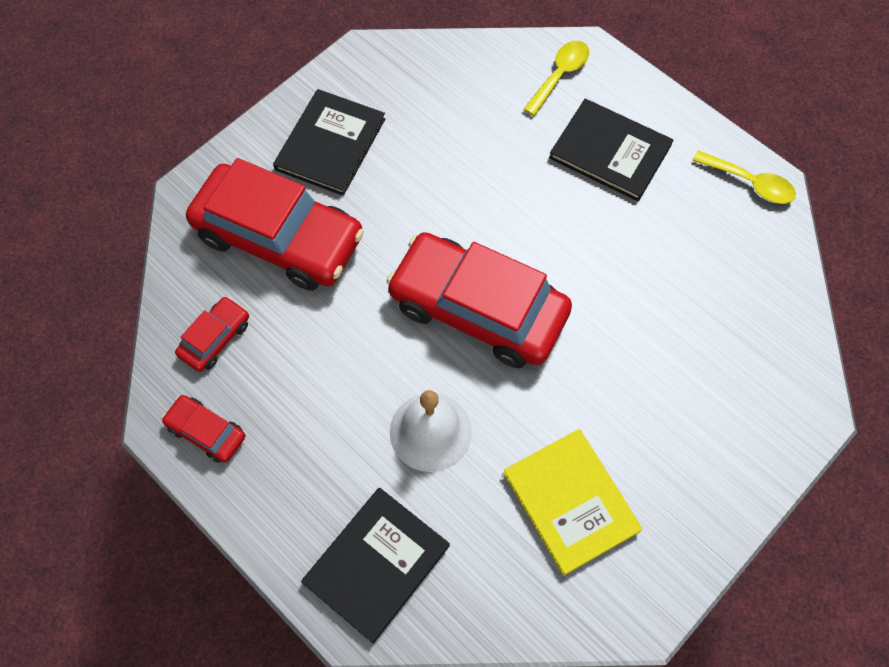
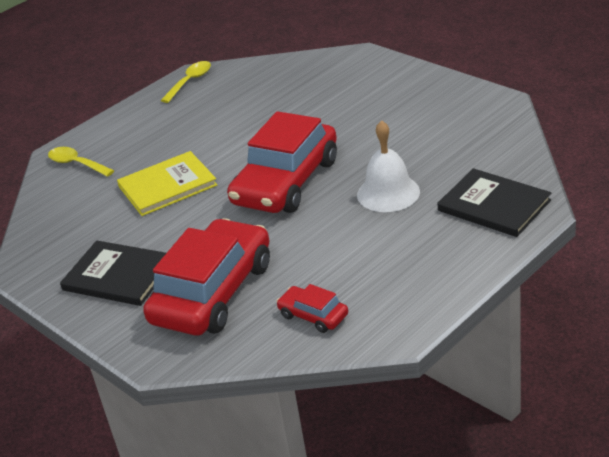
camera: 85 degrees left, 30 degrees down
red car [162,395,245,463] -> none
yellow book [503,429,642,576] -> yellow book moved to [117,151,217,216]
black book [549,99,673,201] -> none

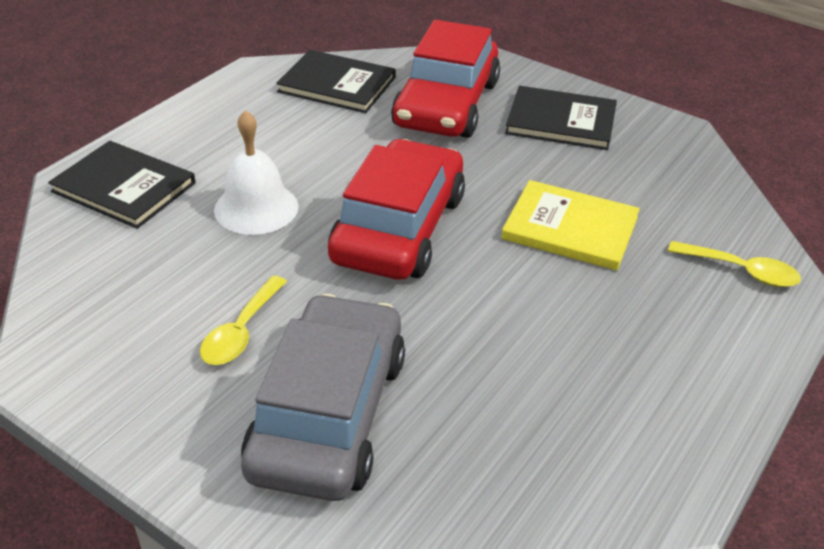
camera: 165 degrees right, 5 degrees up
yellow book [117,151,217,216] -> yellow book turned 60 degrees clockwise [501,180,640,271]
yellow spoon [161,61,211,103] -> yellow spoon moved to [200,276,287,365]
red car [276,284,348,333] -> black book [276,50,396,113]
none -> grey car [241,294,405,501]

